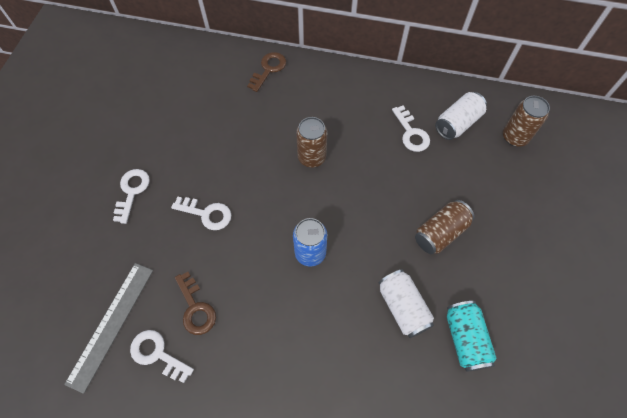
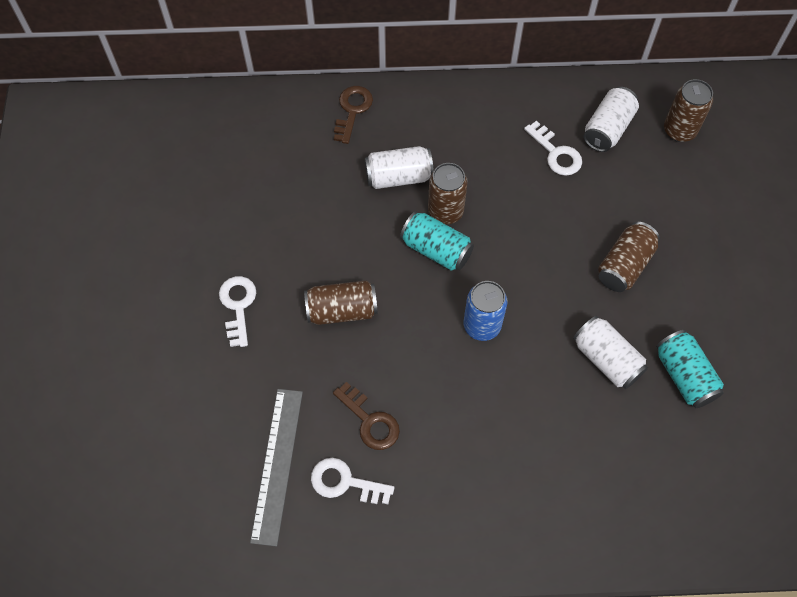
camera: 15 degrees left, 0 degrees up
white key [171,197,231,230] -> brown can [304,280,378,325]
none -> white can [365,146,434,189]
none -> turquoise can [400,211,474,271]

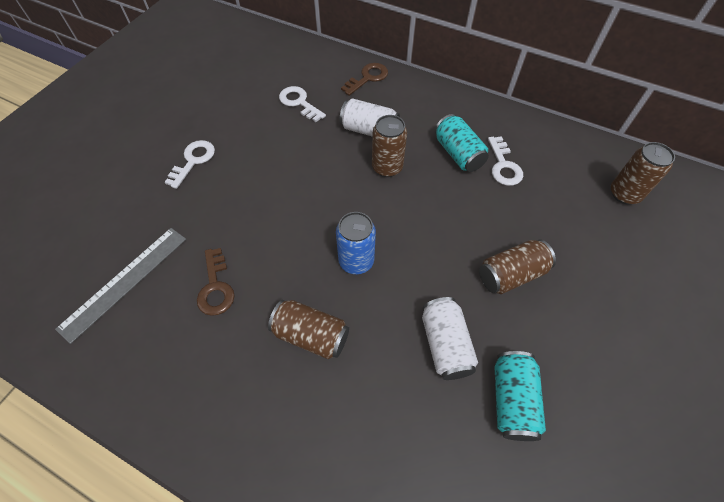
camera: 30 degrees right, 5 degrees down
brown can [304,280,378,325] -> brown can moved to [268,300,349,359]
white key [311,458,394,504] -> white key moved to [279,86,326,122]
turquoise can [400,211,474,271] -> turquoise can moved to [435,114,489,172]
white can [584,87,639,152] -> none

